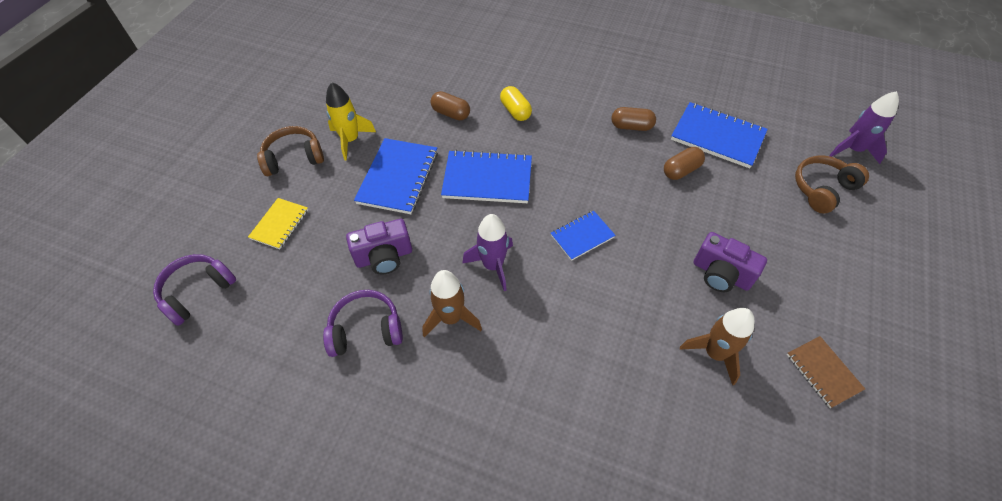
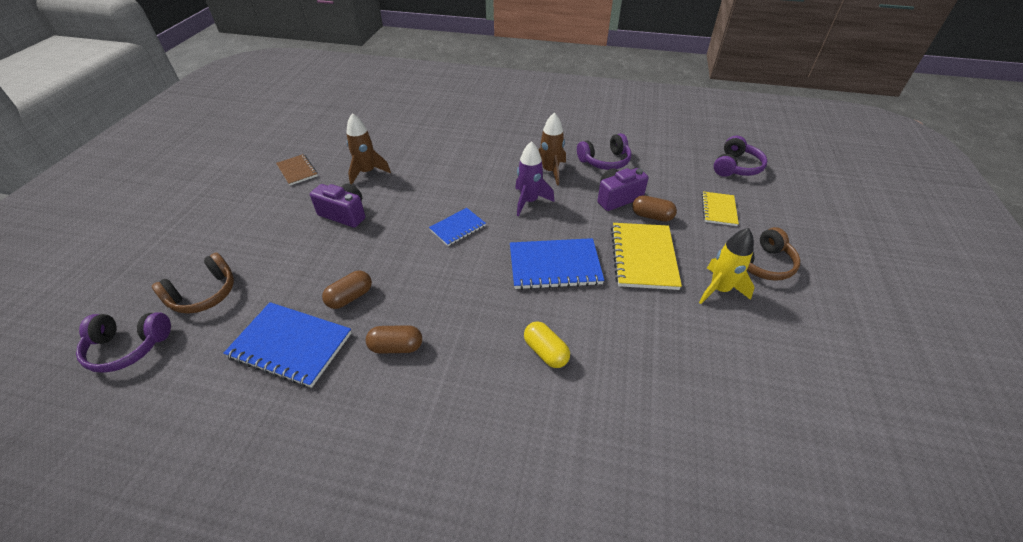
camera: 170 degrees right, 10 degrees down
blue notebook [354,138,438,214] -> yellow notebook [611,223,682,290]
brown capsule [431,91,470,120] -> brown capsule moved to [632,195,677,222]
purple rocket [829,91,899,164] -> purple headphones [76,312,171,373]

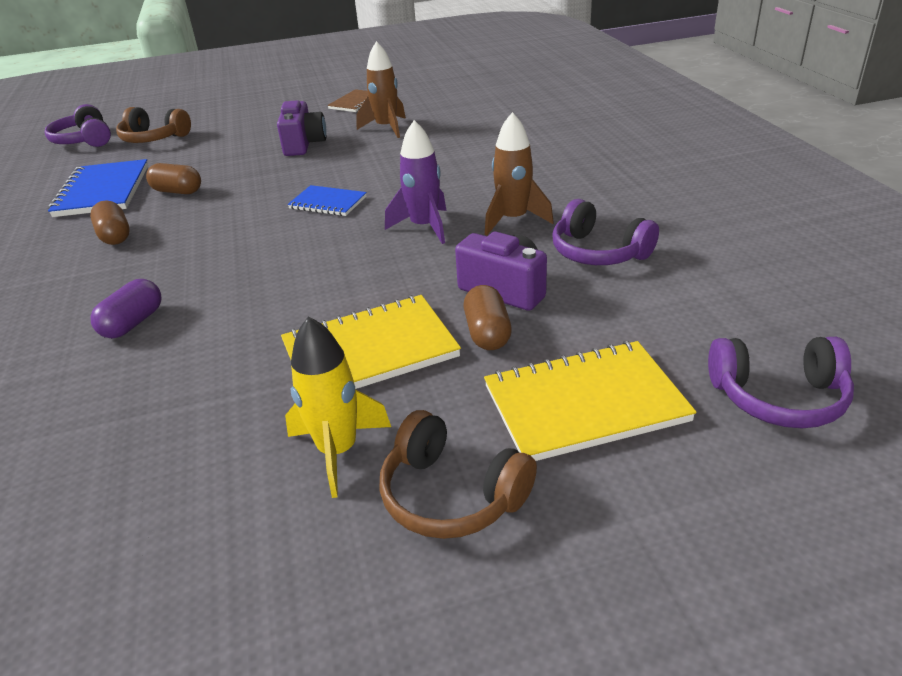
camera: 65 degrees right, 10 degrees down
blue notebook [510,238,604,290] -> none
yellow capsule [524,321,570,368] -> purple capsule [91,279,162,338]
yellow notebook [702,191,739,226] -> yellow notebook [484,341,697,461], size x1.71

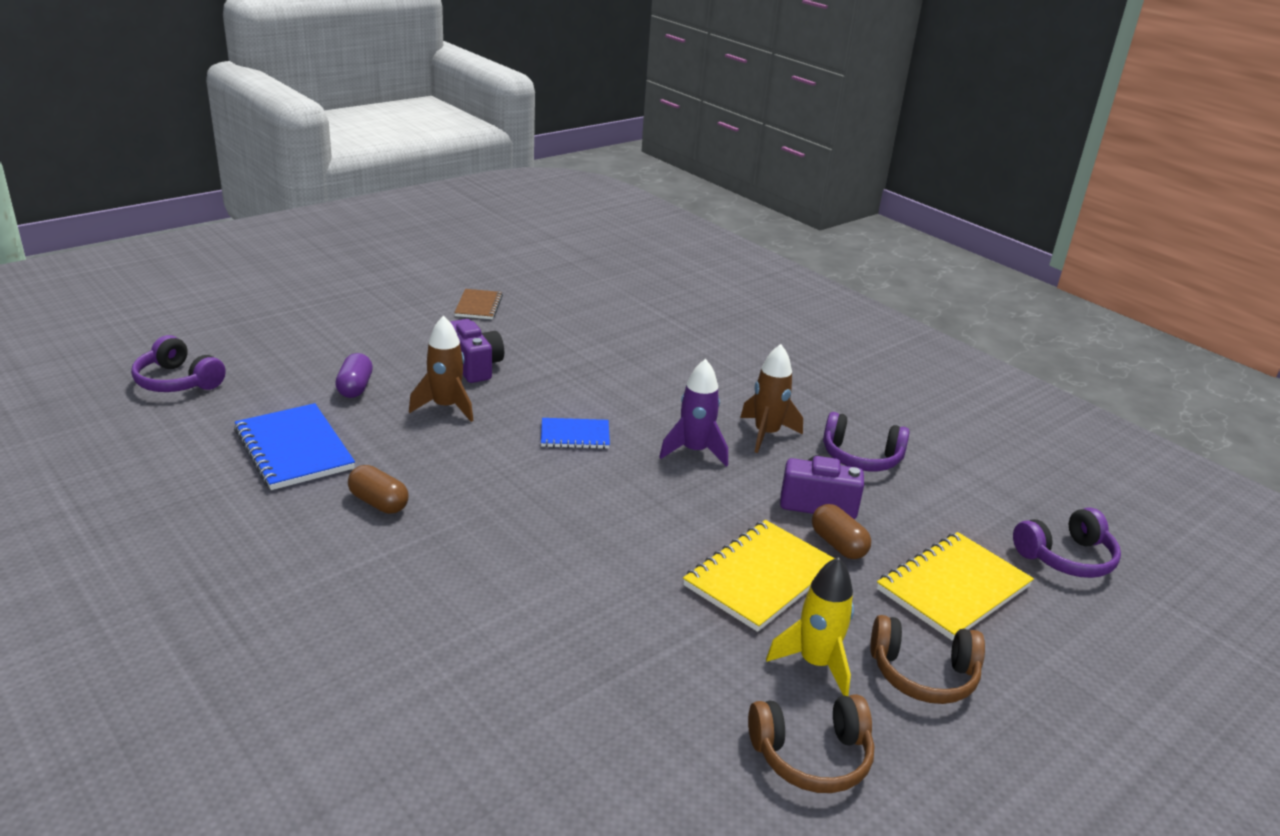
camera: 30 degrees left, 5 degrees down
purple capsule [91,279,162,338] -> purple capsule moved to [335,353,373,398]
brown headphones [116,107,191,143] -> brown headphones moved to [748,694,874,793]
brown capsule [146,163,201,194] -> none
brown rocket [356,41,406,138] -> brown rocket moved to [409,316,474,422]

